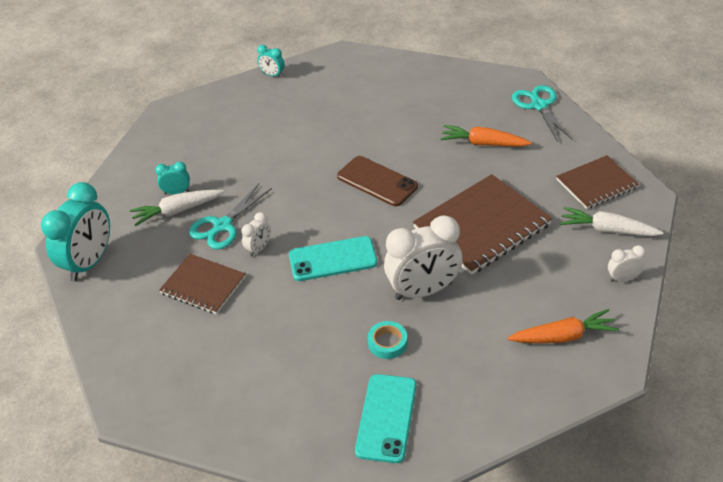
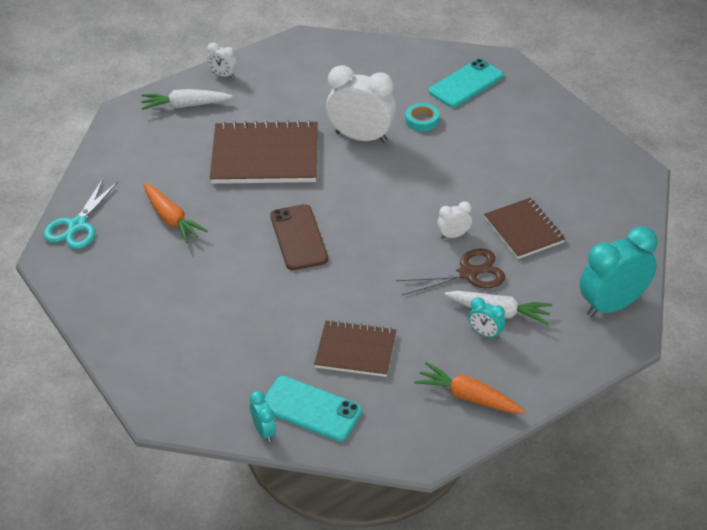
camera: 145 degrees left, 0 degrees up
turquoise scissors [189,184,272,250] -> brown scissors [396,249,505,295]
turquoise phone [289,236,377,281] -> turquoise phone moved to [264,376,362,442]
orange carrot [508,309,619,343] -> orange carrot moved to [414,362,525,413]
brown notebook [556,155,639,209] -> brown notebook moved to [314,320,396,377]
white carrot [560,207,664,236] -> white carrot turned 120 degrees clockwise [141,89,233,110]

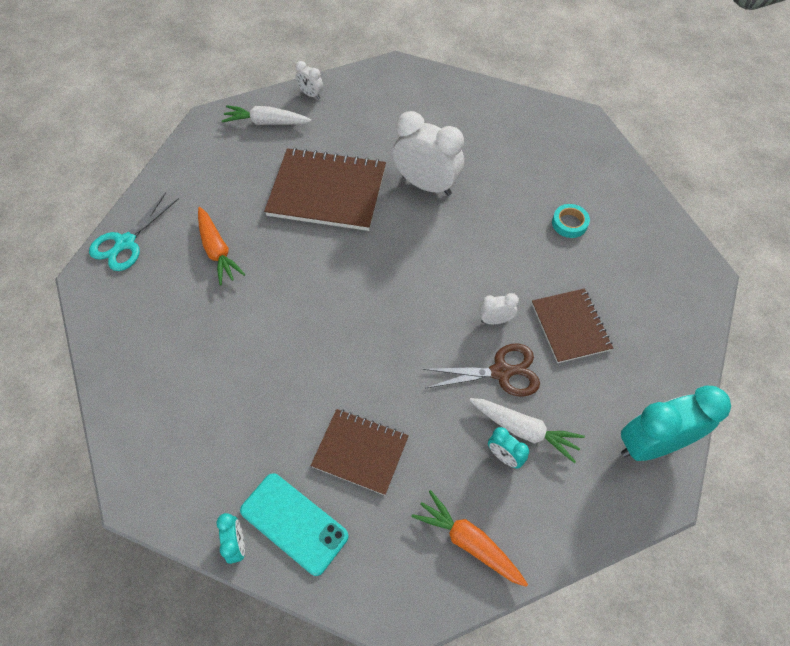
camera: 10 degrees right, 15 degrees up
brown phone [270,204,328,270] -> none
turquoise tape [406,103,439,131] -> turquoise tape moved to [552,204,590,238]
turquoise phone [429,59,504,108] -> none

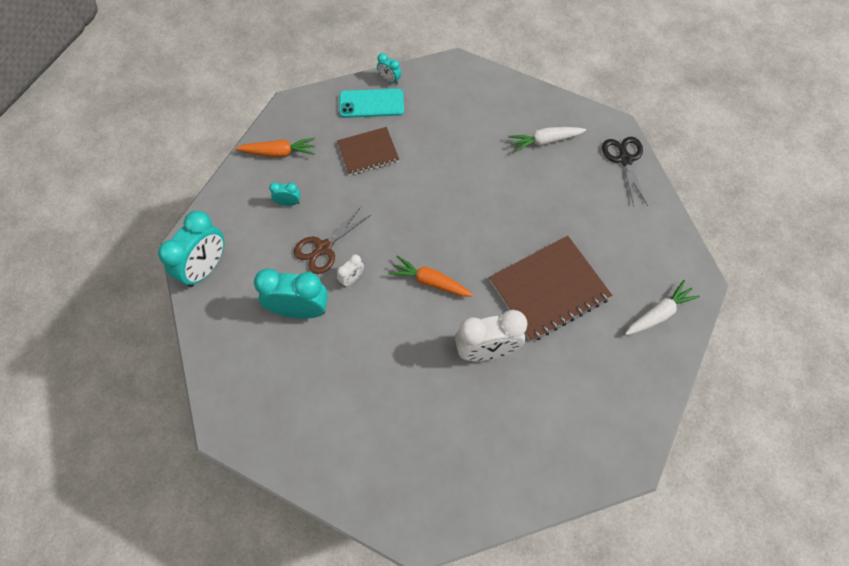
camera: 140 degrees right, 5 degrees up
turquoise scissors [89,192,178,271] -> black scissors [602,137,648,207]
orange carrot [198,207,245,285] -> orange carrot moved to [389,255,473,297]
white clock [295,61,323,99] -> none
white carrot [469,398,585,463] -> white carrot moved to [508,127,586,153]
brown notebook [532,288,613,363] -> turquoise clock [254,269,328,319]
turquoise tape [552,204,590,238] -> none

